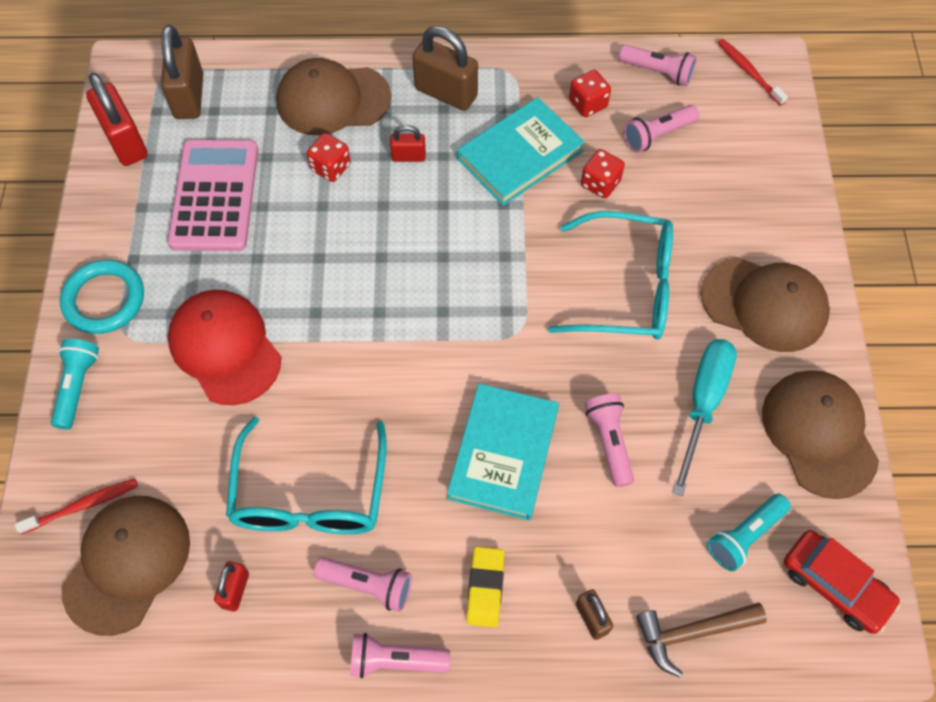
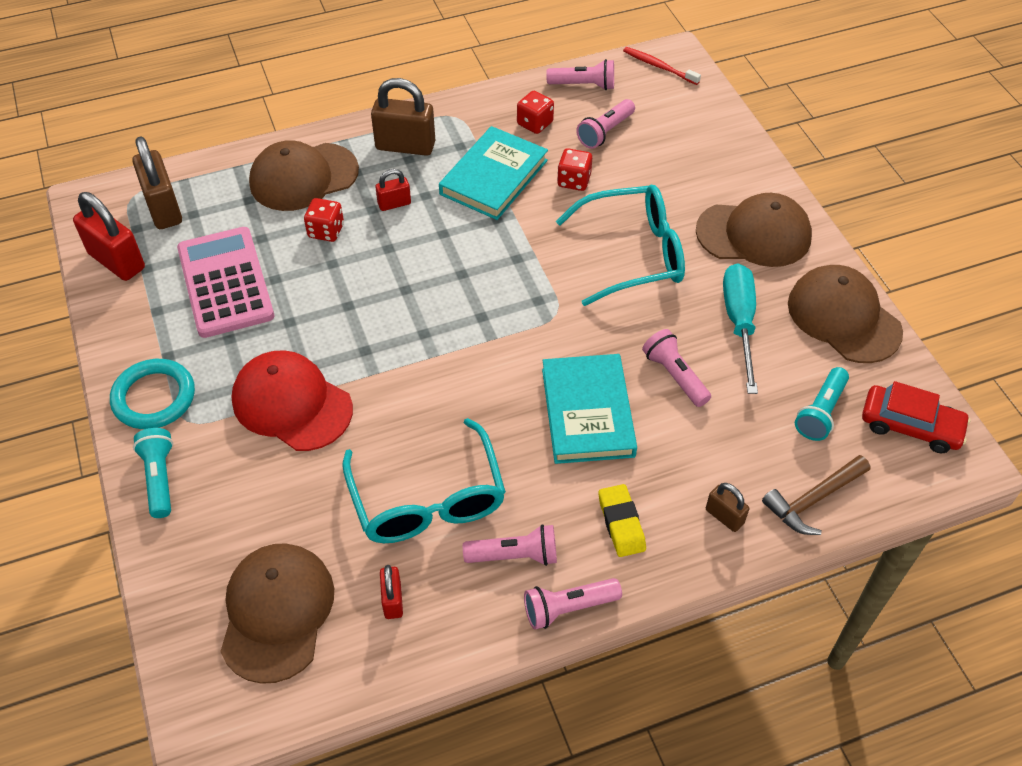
camera: 20 degrees left, 10 degrees down
red toothbrush [15,479,138,534] -> none

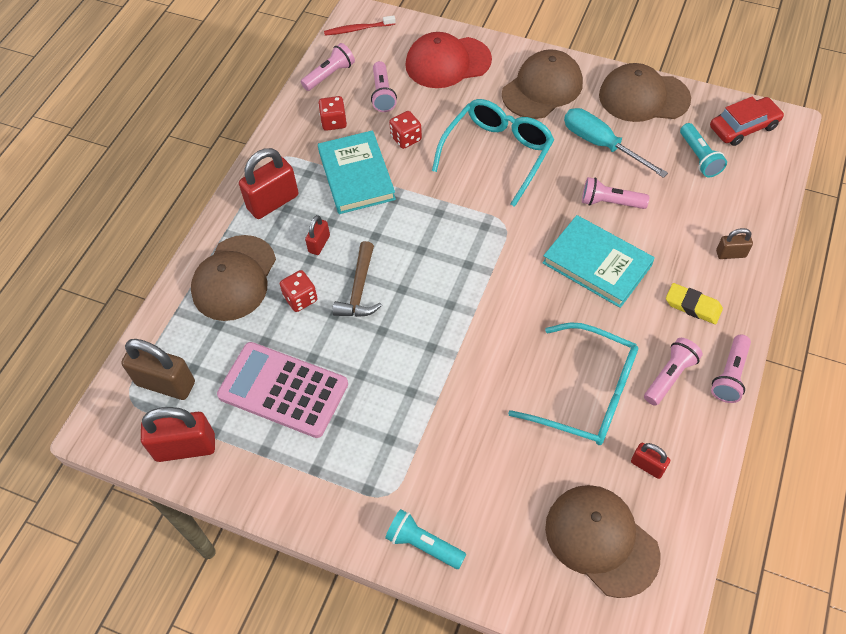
camera: 45 degrees left, 5 degrees up
turquoise ring [110,359,195,429] -> none
red cap [232,350,353,451] -> red cap moved to [405,32,492,88]
brown padlock [371,78,435,156] -> red padlock [239,148,299,219]
brown hammer [762,455,870,535] -> brown hammer moved to [332,241,382,317]

